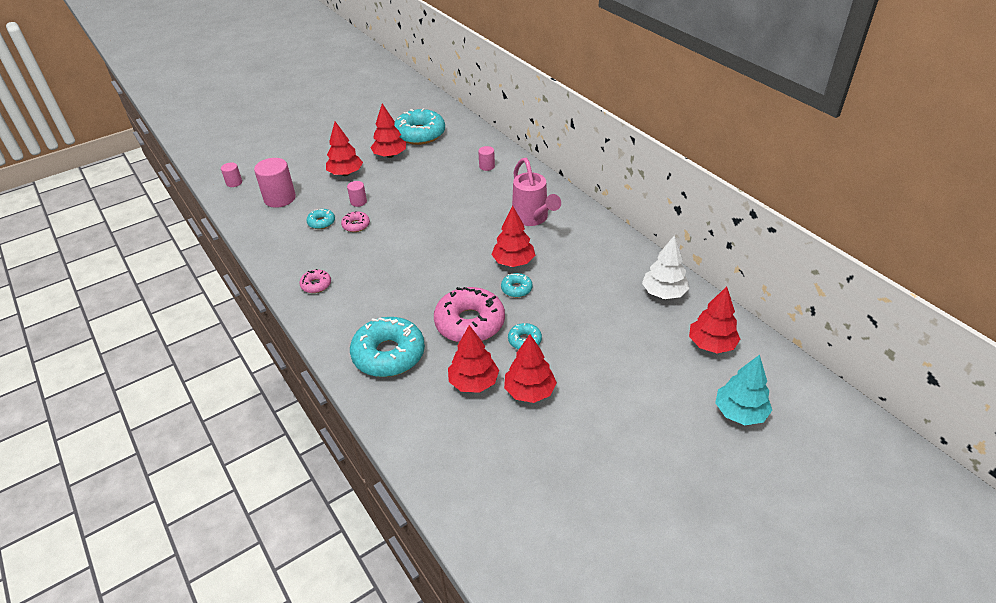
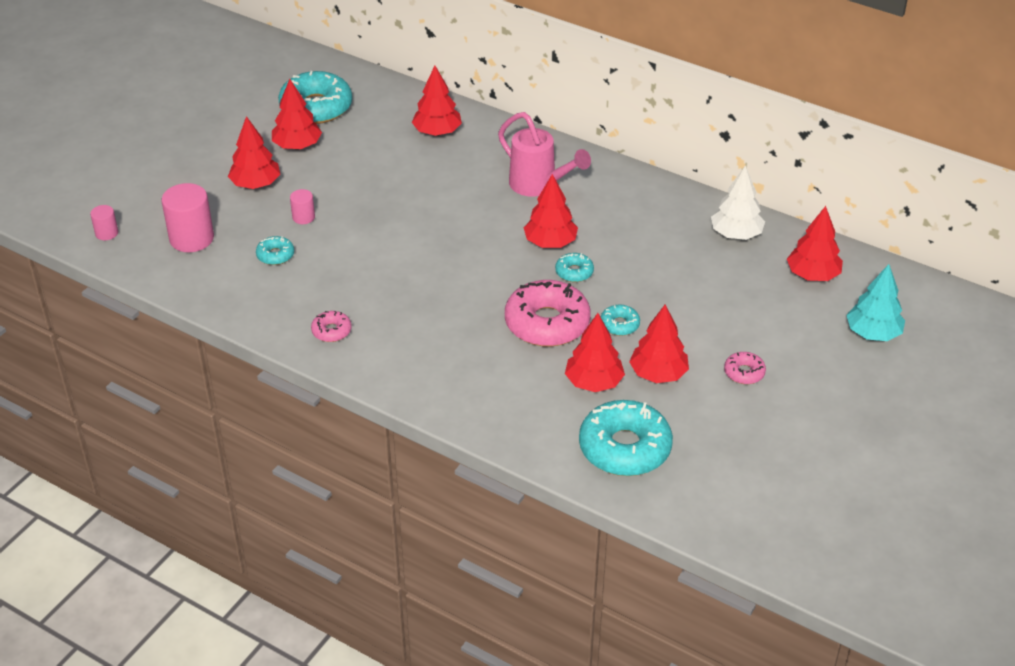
camera: 25 degrees left, 0 degrees up
pink donut [341,211,370,232] -> pink donut moved to [724,352,766,384]
turquoise donut [350,317,425,377] -> turquoise donut moved to [579,400,673,476]
pink cylinder [478,146,495,171] -> red tree [412,66,462,136]

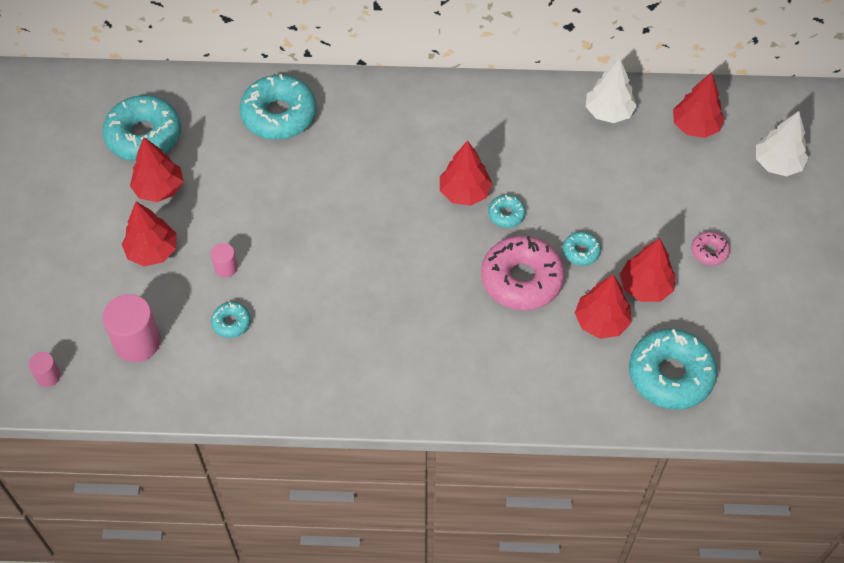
camera: 30 degrees left, 15 degrees up
pink donut [311,311,352,342] -> none
red tree [412,66,462,136] -> turquoise donut [240,74,317,140]
pink watering can [498,112,591,197] -> none
turquoise tree [846,264,905,341] -> white tree [756,111,809,176]

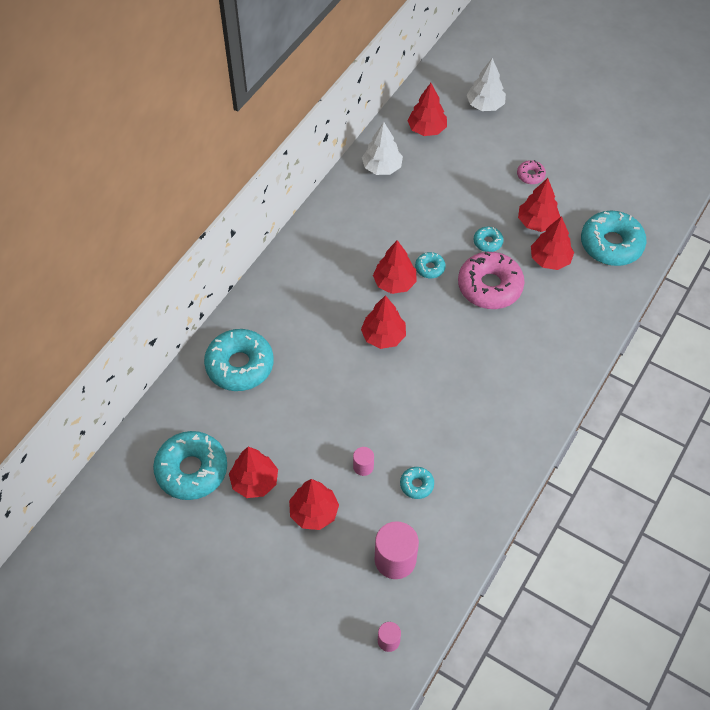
camera: 60 degrees left, 0 degrees up
none -> red tree [361,295,406,349]

